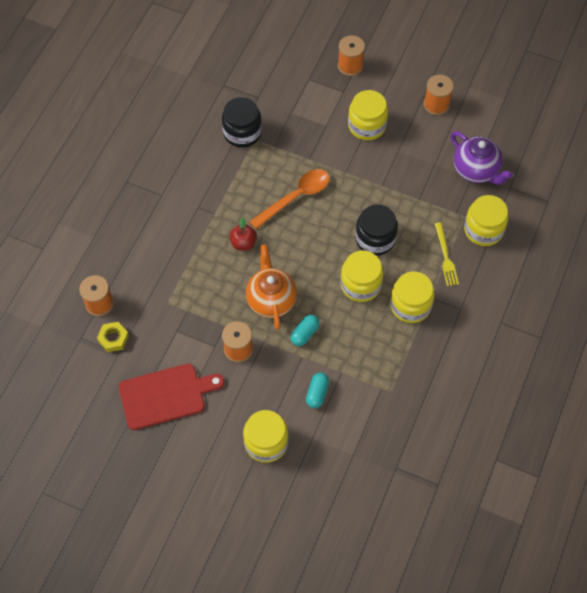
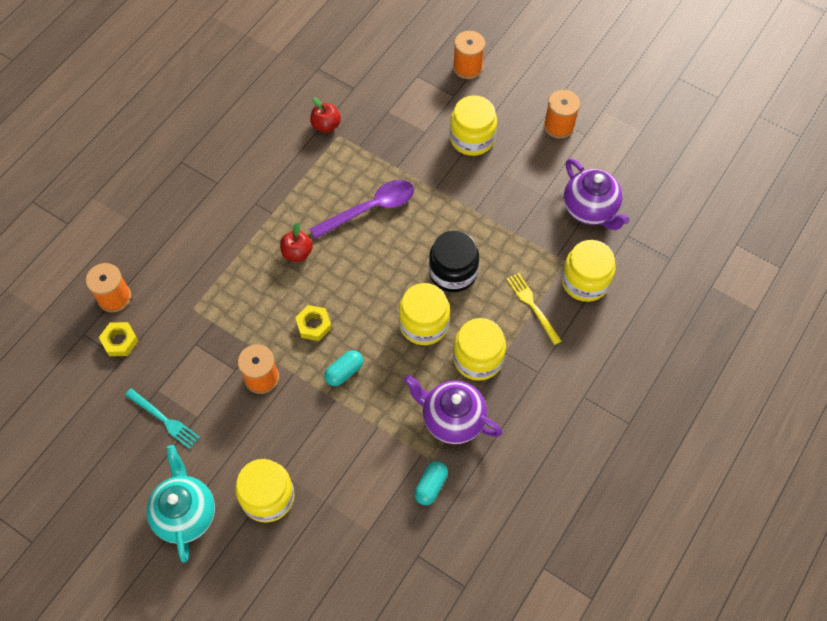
camera: 10 degrees right, 0 degrees up
red cutting board [119,364,225,430] -> turquoise fork [125,388,200,449]
black jar [222,97,262,148] -> red apple [310,98,341,133]
orange teapot [246,244,297,330] -> yellow nut [295,305,332,341]
orange spoon [249,169,330,229] -> purple spoon [310,180,414,239]
turquoise capsule [306,373,329,408] -> turquoise capsule moved to [414,461,448,505]
yellow fork [435,222,459,286] -> yellow fork turned 150 degrees clockwise [507,273,561,345]
none -> turquoise teapot [146,445,215,562]
none -> purple teapot [404,375,502,444]

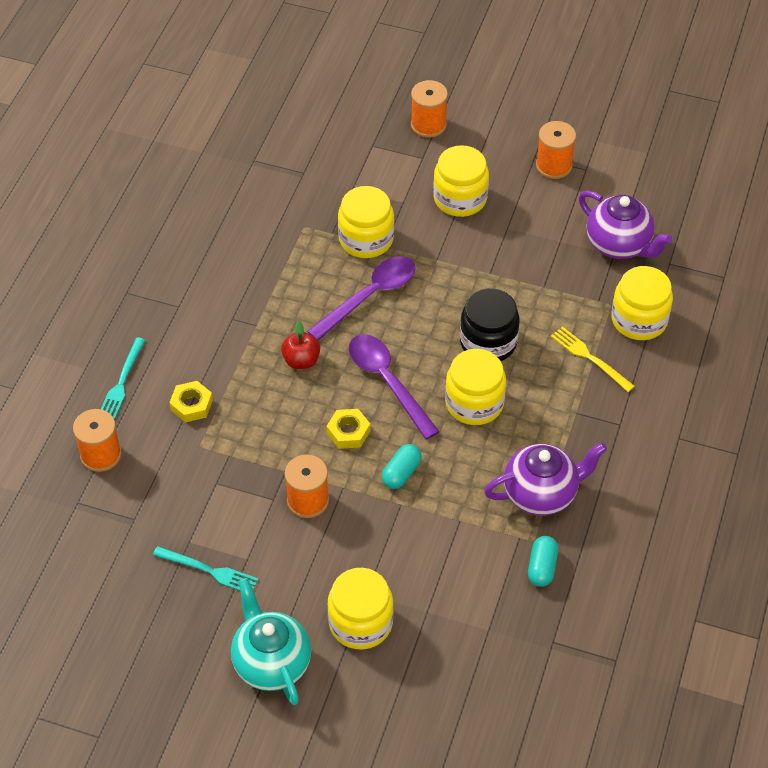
camera: 15 degrees left, 10 degrees down
yellow nut [99,322,138,356] -> yellow nut moved to [169,381,213,423]
red apple [310,98,341,133] -> none
purple teapot [404,375,502,444] -> purple teapot turned 150 degrees clockwise [484,443,607,516]
yellow jar [453,318,506,381] -> yellow jar moved to [338,186,394,258]
none -> turquoise fork [101,337,145,420]
none -> purple spoon [349,334,440,440]

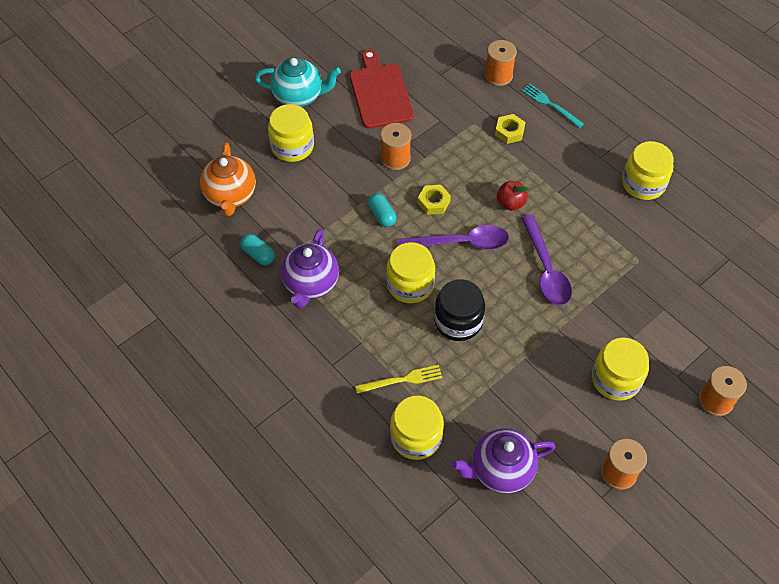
camera: 120 degrees right, 5 degrees up
turquoise fork [153,546,259,591] -> red cutting board [350,49,414,129]
yellow jar [338,186,394,258] -> yellow jar moved to [622,141,674,200]
none -> orange teapot [200,143,256,216]

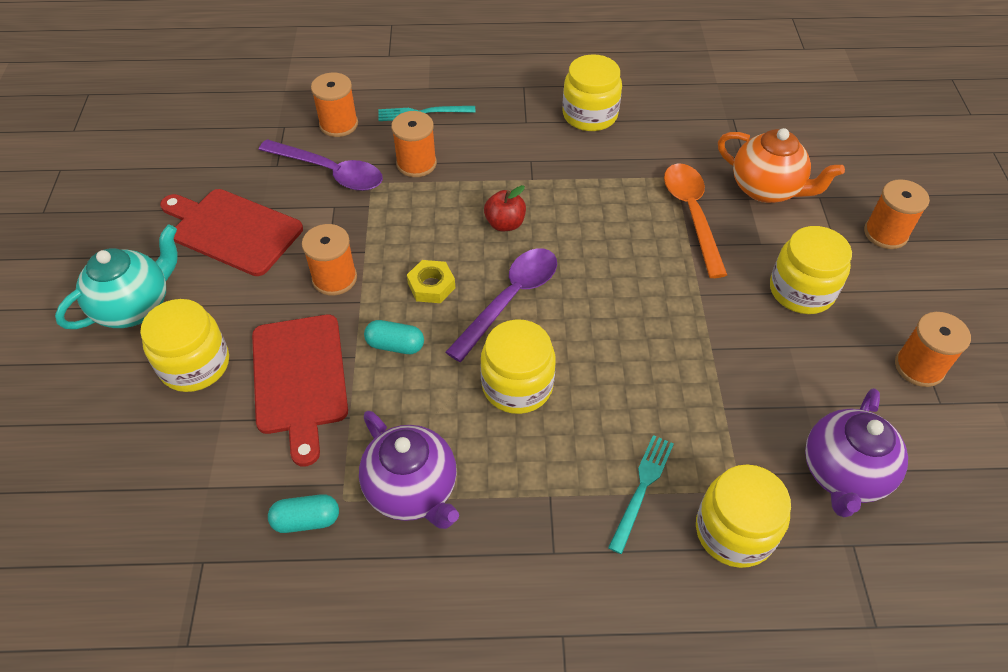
camera: 50 degrees left, 5 degrees down
orange teapot [200,143,256,216] -> orange teapot moved to [718,128,845,203]
yellow fork [355,365,443,394] -> turquoise fork [608,435,674,554]
black jar [434,279,485,341] -> none
yellow nut [495,114,526,144] -> orange spool [391,111,437,177]
purple spoon [521,215,572,305] -> purple spoon moved to [259,139,383,191]
none -> red cutting board [252,315,348,466]
none -> orange spoon [664,164,727,278]

